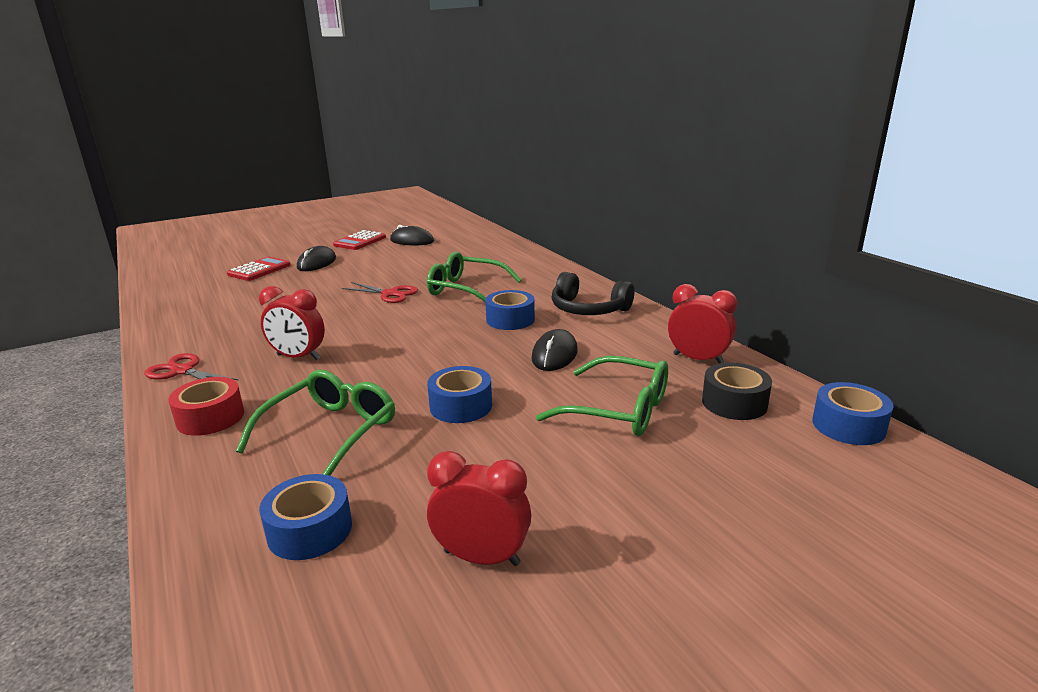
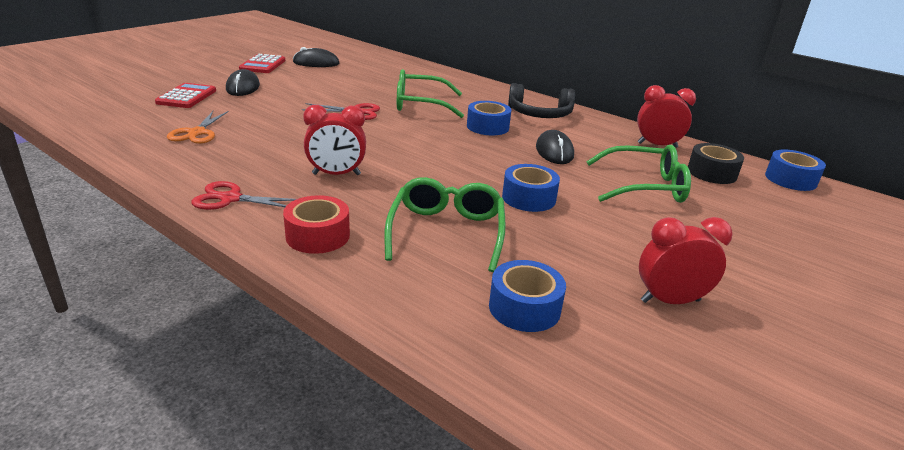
camera: 25 degrees left, 5 degrees up
none -> orange scissors [167,111,229,144]

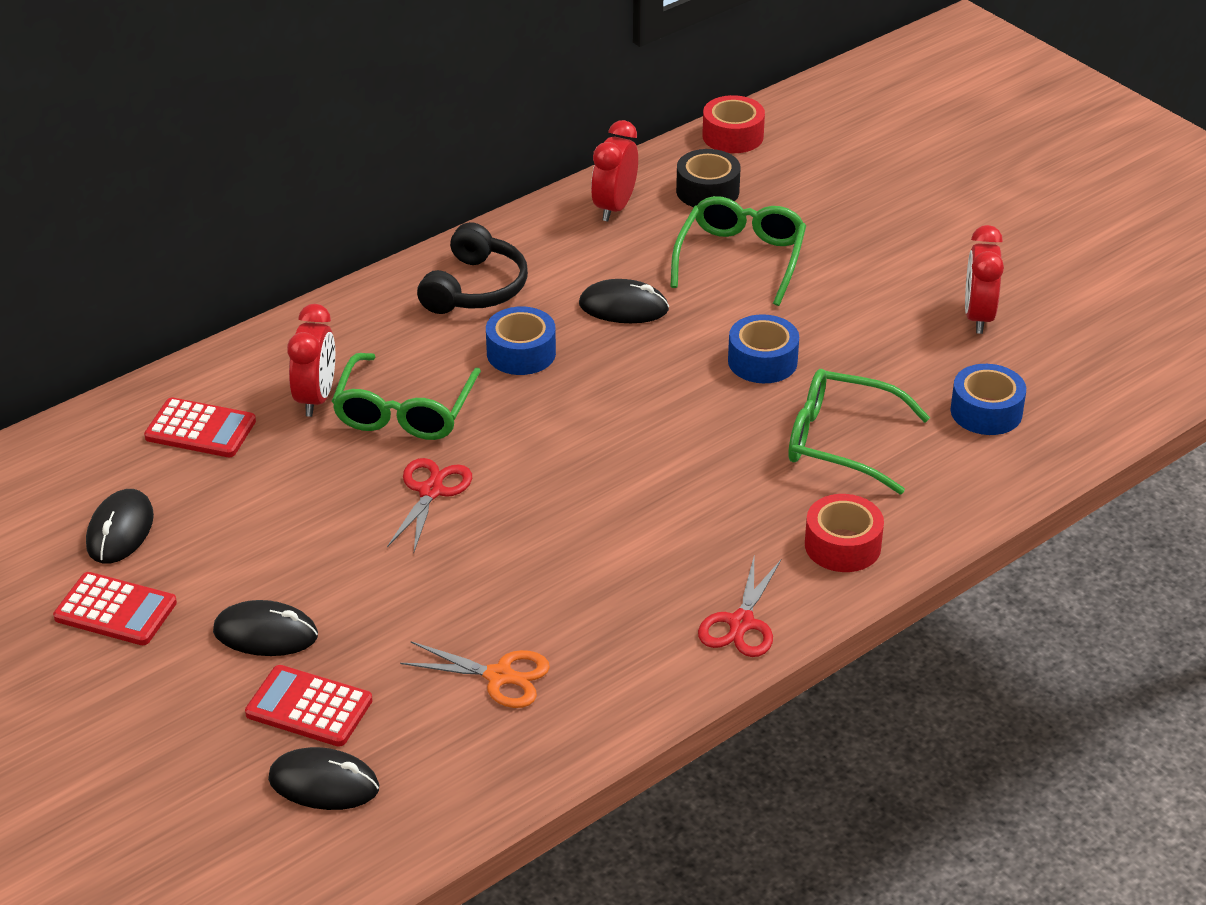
camera: 75 degrees left, 10 degrees up
red clock [303,105,366,175] -> red clock moved to [287,304,335,417]
blue tape [765,149,826,191] -> red tape [702,95,765,153]
none -> red calculator [144,397,256,457]
none -> black mouse [268,747,379,810]

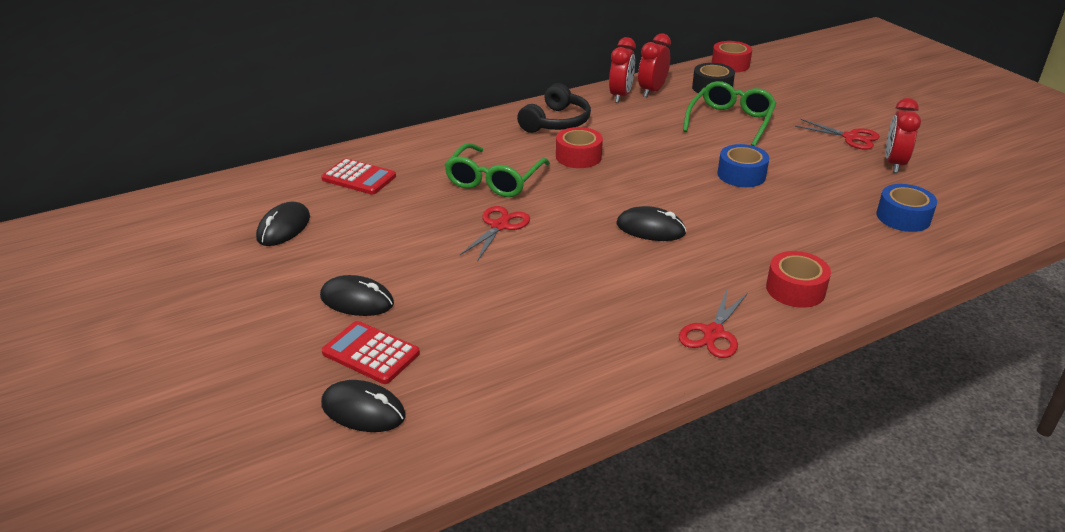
camera: 10 degrees right, 5 degrees down
red calculator [53,572,177,645] -> none
red clock [287,304,335,417] -> red clock moved to [609,37,636,103]
orange scissors [400,641,550,708] -> none
blue tape [486,306,556,375] -> red tape [556,127,603,168]
black mouse [579,279,669,323] -> black mouse moved to [617,206,686,241]
green glasses [788,369,930,494] -> none
none -> red scissors [795,119,880,150]

